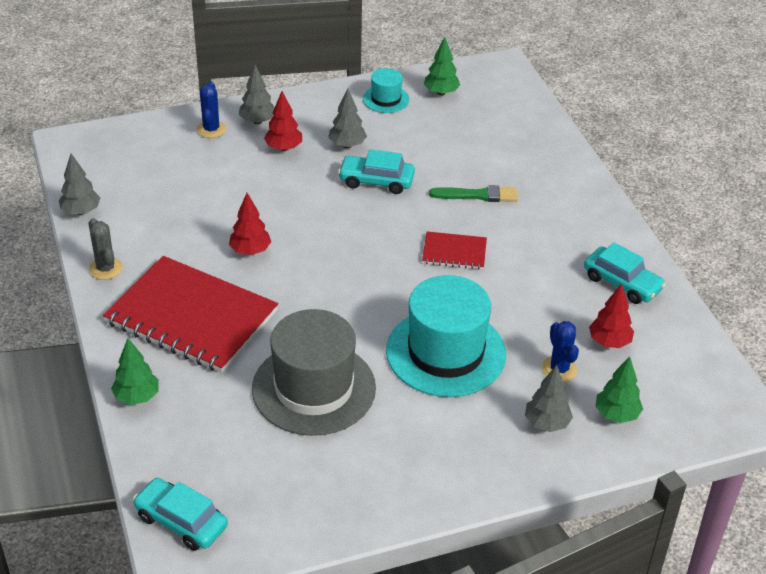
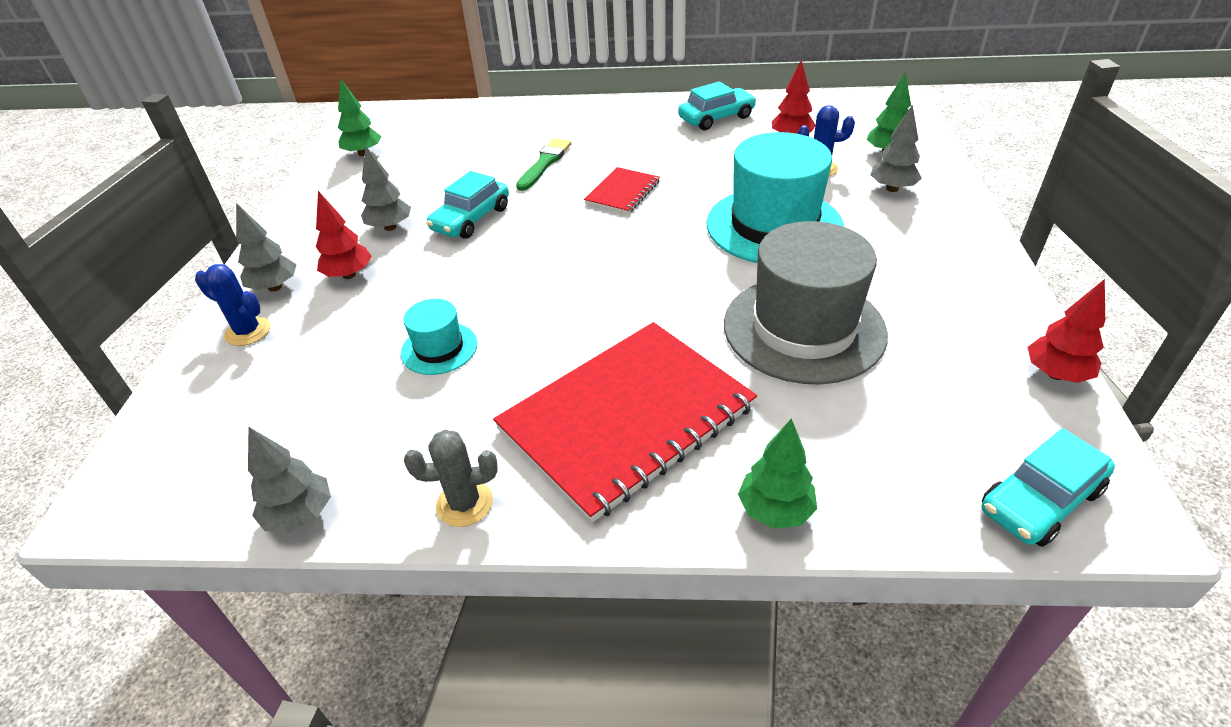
camera: 65 degrees left, 0 degrees up
red tree [229,193,271,255] -> red tree moved to [1028,279,1105,383]
turquoise hat [363,68,410,113] -> turquoise hat moved to [401,299,477,375]

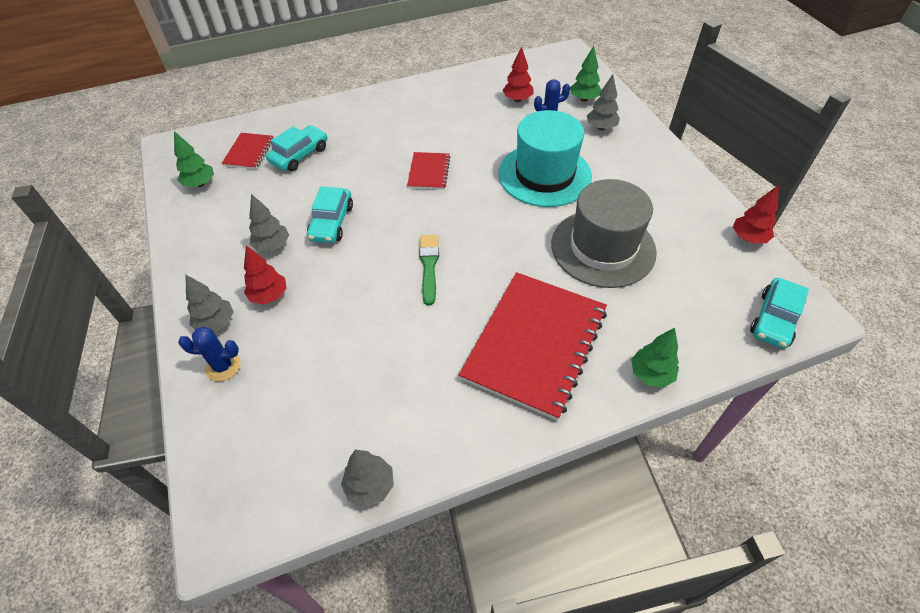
camera: 25 degrees left, 10 degrees up
turquoise hat [401,299,477,375] -> none
grey cactus [404,430,498,527] -> none
green brush [516,138,571,191] -> green brush moved to [419,235,439,306]
turquoise car [678,81,756,130] -> turquoise car moved to [266,125,328,171]
none -> red notebook [221,133,274,169]

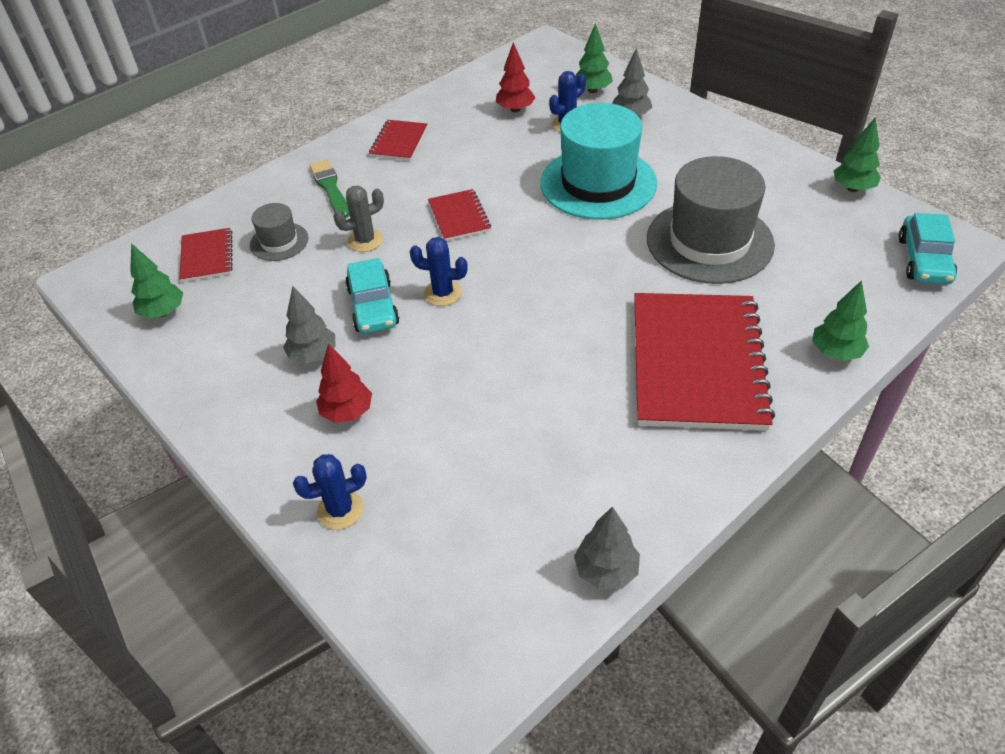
camera: 20 degrees left, 5 degrees down
grey tree [185,274,234,332] -> none
turquoise car [266,125,328,171] -> grey hat [250,203,309,261]
green brush [419,235,439,306] -> green brush moved to [309,160,350,218]
red tree [733,185,779,243] -> green tree [833,117,881,192]
none -> grey cactus [333,186,384,252]
none -> red notebook [369,120,428,161]
none -> blue cactus [410,237,468,306]

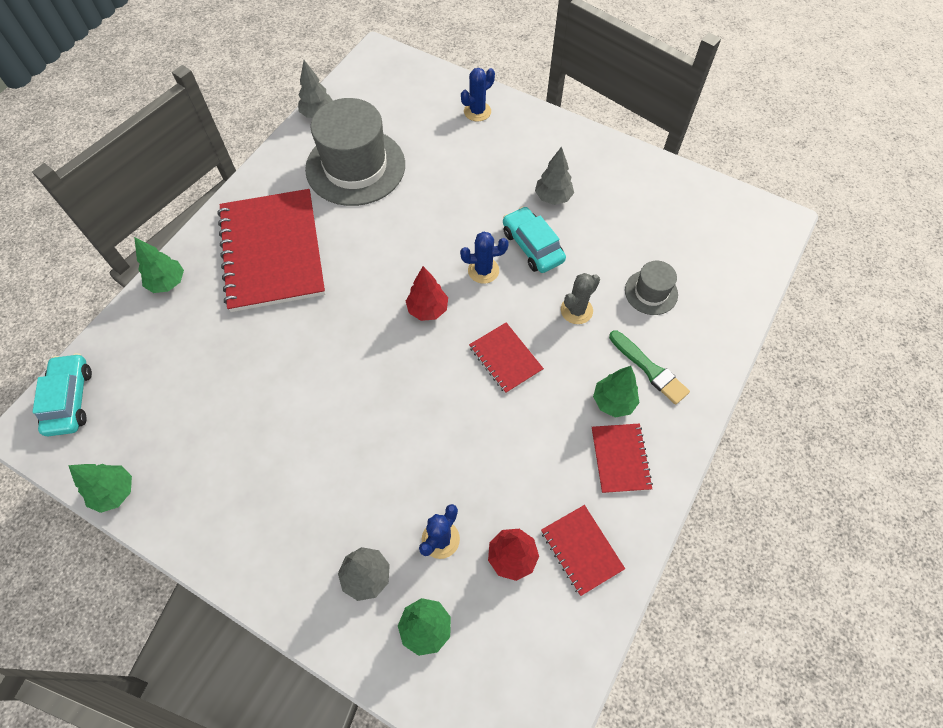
camera: 160 degrees right, 15 degrees up
green tree [130,243,183,319] -> green tree moved to [593,366,639,418]
red notebook [179,228,233,282] -> red notebook moved to [541,505,625,596]
red tree [316,343,372,423] -> red tree moved to [406,266,448,321]
turquoise hat [540,103,657,220] -> none
grey hat [647,156,775,284] -> grey hat moved to [305,98,405,206]

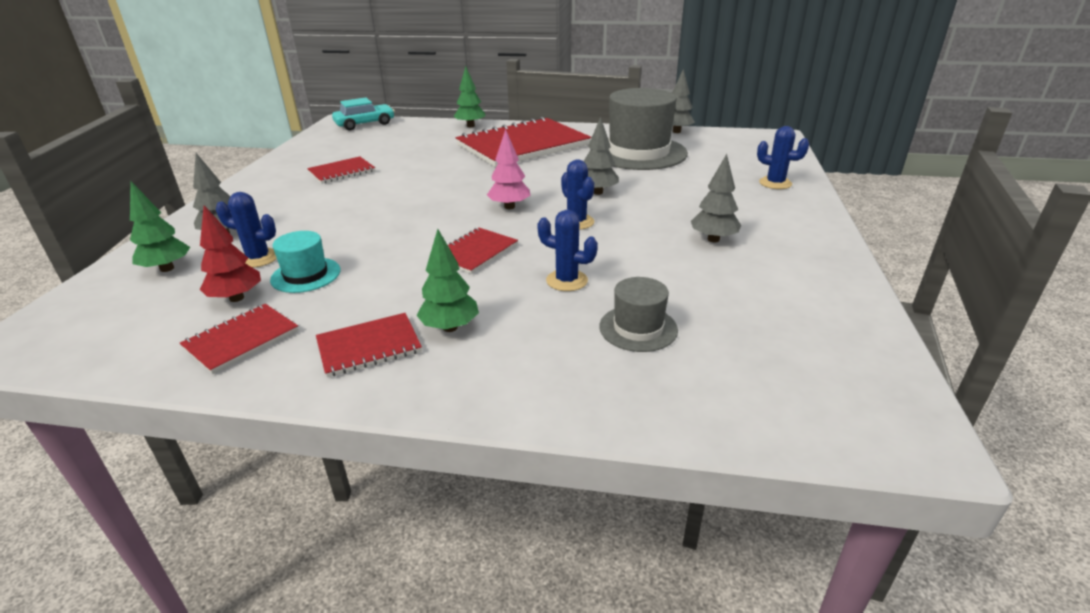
camera: 70 degrees right, 30 degrees down
green tree [68,464,132,513] -> none
red tree [406,266,448,321] -> pink tree [487,129,531,209]
turquoise car [503,206,566,273] -> none
grey cactus [561,273,600,324] -> blue cactus [537,210,598,291]
green brush [609,330,690,405] -> none
none -> turquoise hat [270,231,340,293]
none -> red notebook [307,156,375,184]
none -> grey tree [584,117,619,195]

